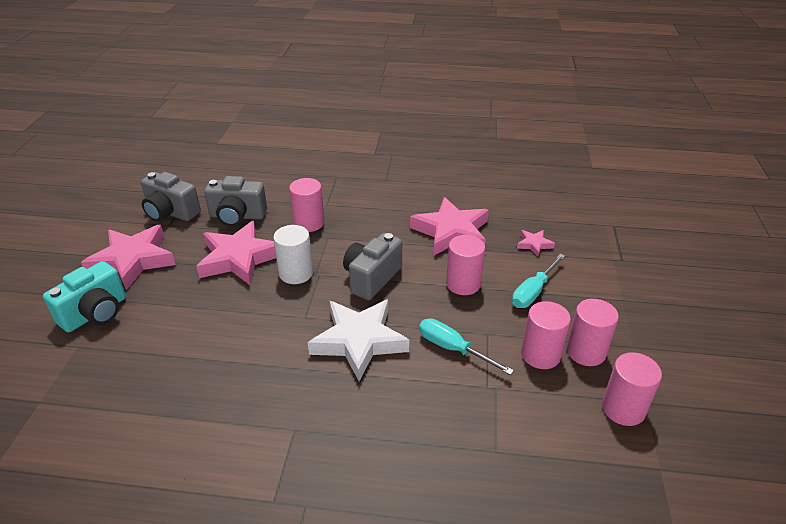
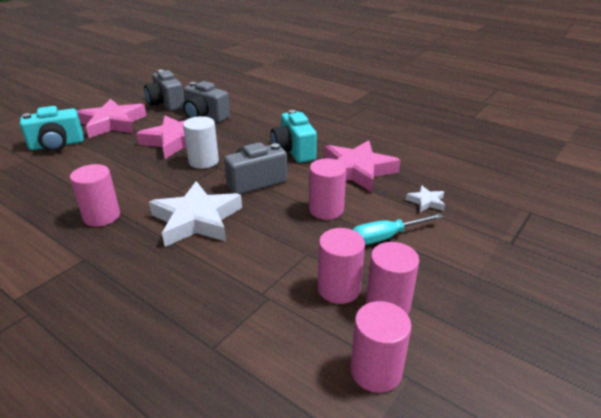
camera: 30 degrees right, 5 degrees down
pink cylinder [289,178,325,232] -> pink cylinder moved to [70,164,120,227]
turquoise screwdriver [419,319,514,375] -> none
pink star [517,230,555,257] -> white star [406,185,445,212]
none -> turquoise camera [270,110,317,163]

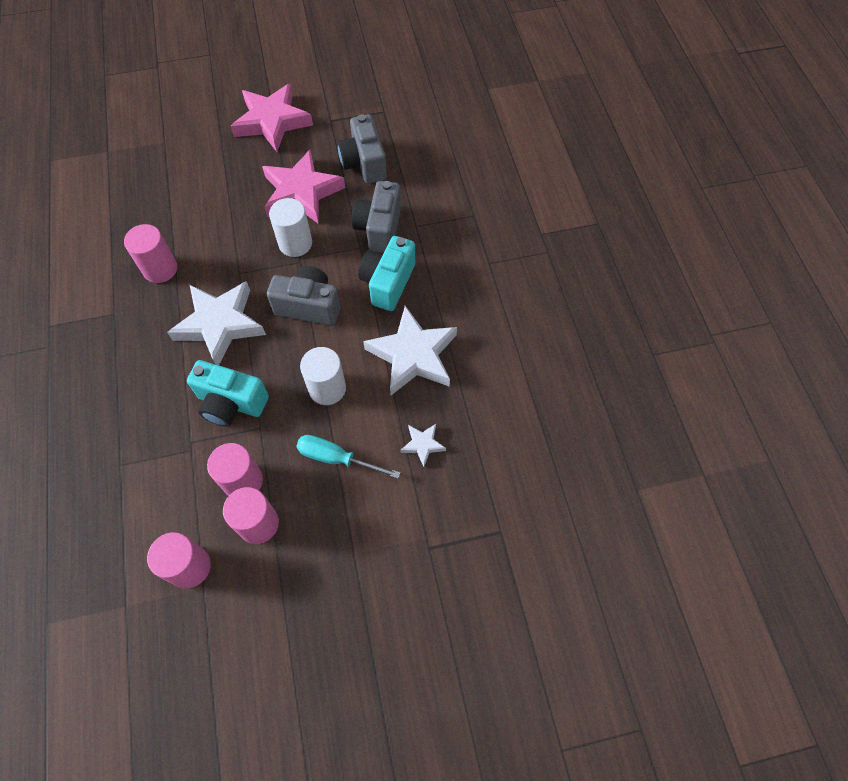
camera: 40 degrees right, 30 degrees up
turquoise camera [20,106,84,151] -> turquoise camera moved to [187,360,269,427]
grey camera [144,70,184,111] -> grey camera moved to [352,181,401,253]
pink cylinder [309,158,346,220] -> white cylinder [300,347,346,405]
pink star [325,140,401,192] -> white star [363,306,457,395]

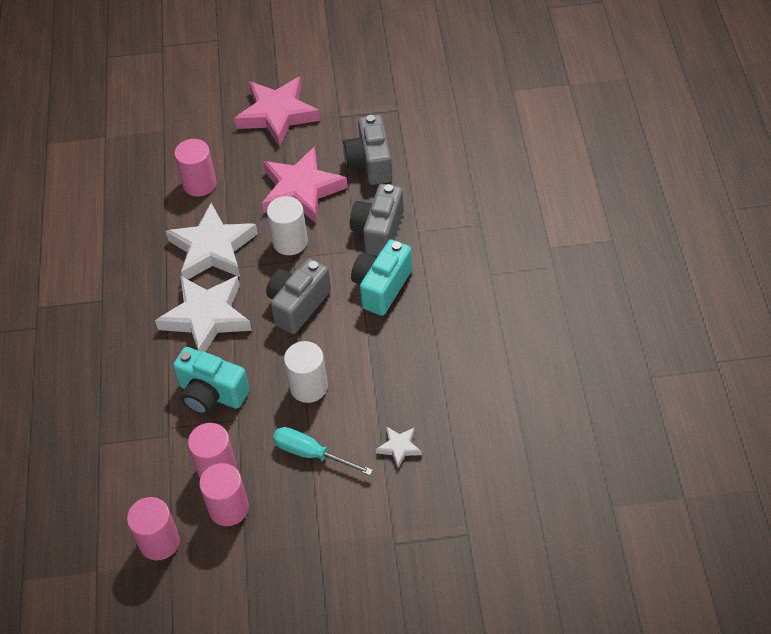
camera: 10 degrees right, 10 degrees down
pink cylinder [124,224,177,283] -> pink cylinder moved to [174,139,217,197]
grey camera [267,266,341,326] -> grey camera turned 75 degrees counterclockwise [266,258,331,334]
white star [363,306,457,395] -> white star moved to [165,203,258,279]

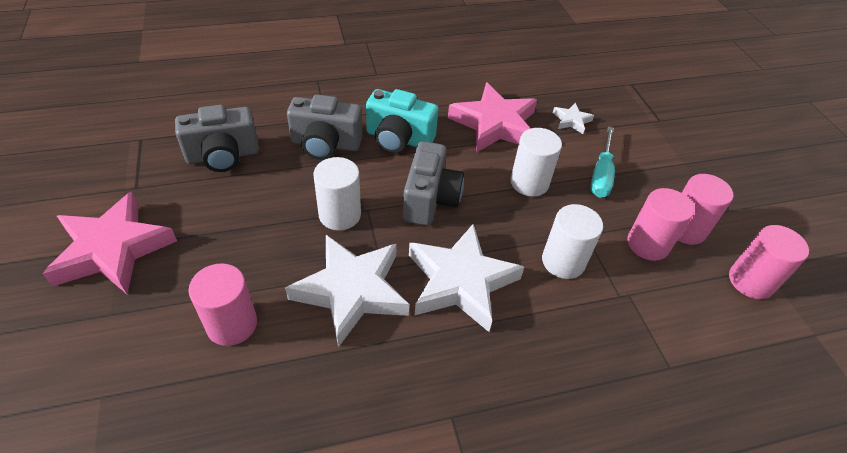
camera: 105 degrees left, 5 degrees down
turquoise camera [173,347,250,415] -> white cylinder [542,204,603,279]
pink star [262,147,348,223] -> pink star moved to [448,82,537,153]
grey camera [266,258,331,334] -> grey camera turned 105 degrees counterclockwise [403,141,464,226]

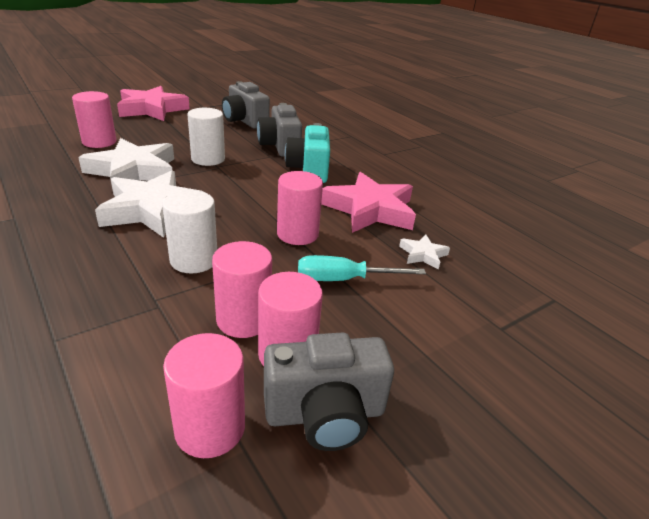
camera: 70 degrees right, 15 degrees down
grey camera [403,141,464,226] -> grey camera moved to [264,332,394,451]
white cylinder [510,128,562,197] -> pink cylinder [277,171,323,245]

